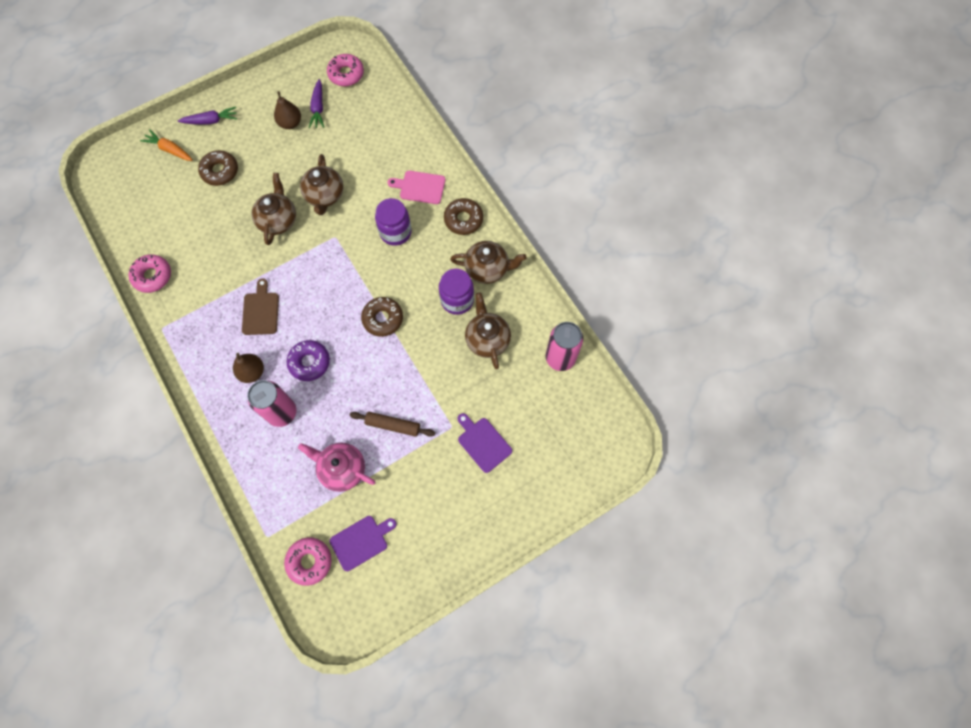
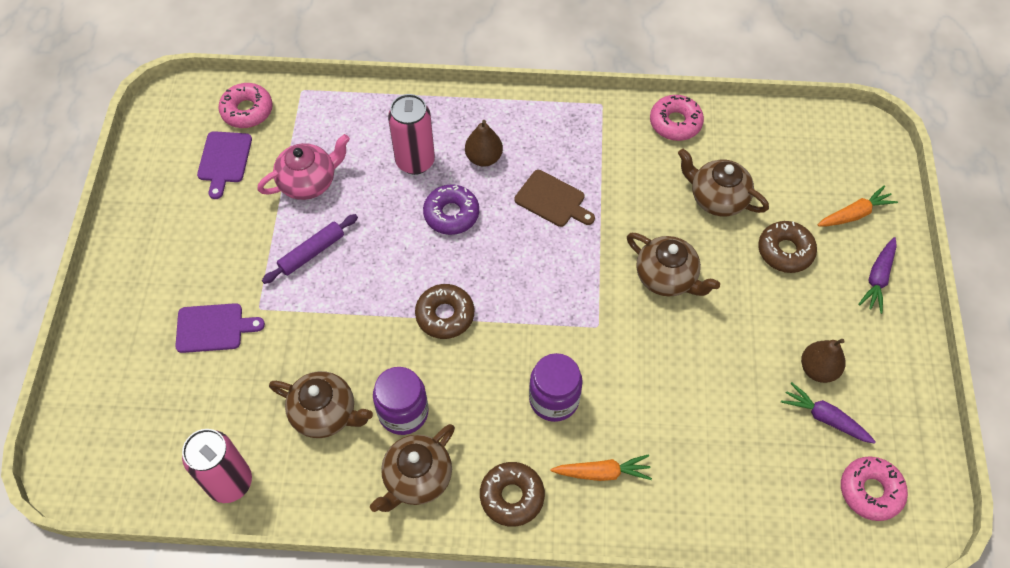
camera: 125 degrees right, 10 degrees down
brown teapot [300,154,343,215] -> brown teapot moved to [678,149,769,216]
brown rolling pin [350,412,435,437] -> purple rolling pin [262,214,358,284]
pink cutting board [388,171,445,204] -> orange carrot [550,454,652,481]

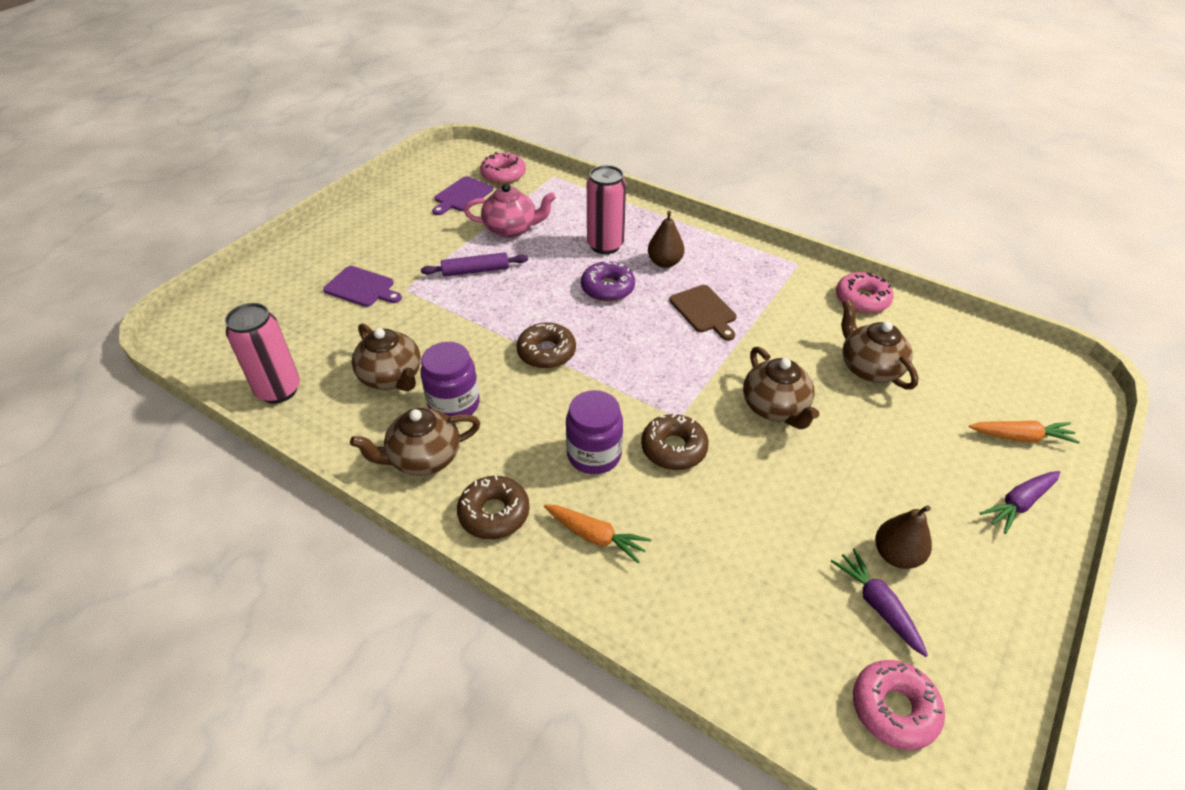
camera: 30 degrees right, 15 degrees down
brown donut [758,221,817,273] -> brown donut moved to [641,414,709,470]

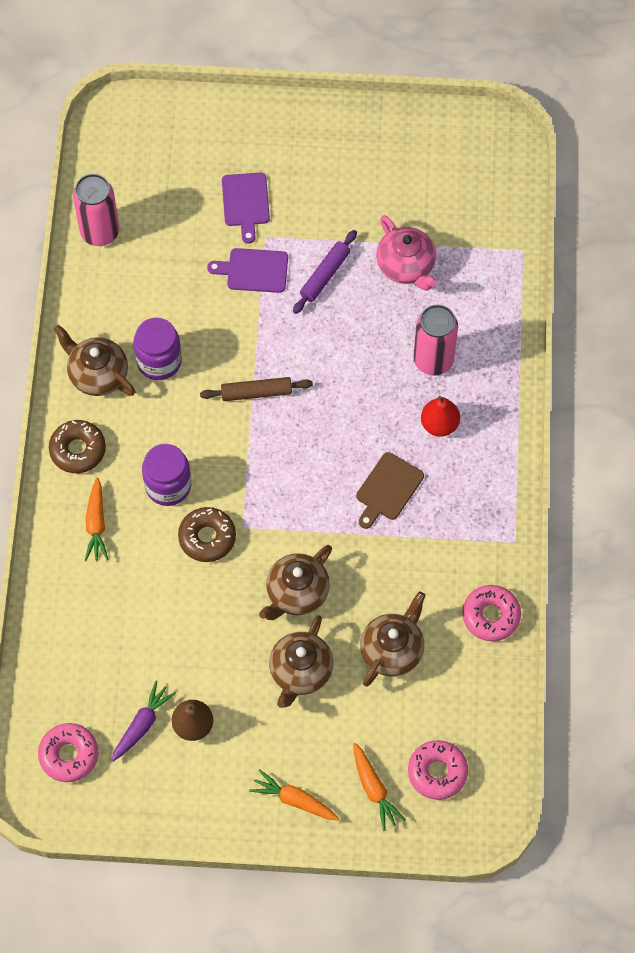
camera: 60 degrees right, 20 degrees up
brown teapot [352,323,421,391] -> brown teapot moved to [269,615,333,708]
purple rolling pin [421,252,528,277] -> purple rolling pin turned 75 degrees clockwise [293,230,357,314]
purple cutting board [432,176,493,215] -> purple cutting board moved to [207,248,288,293]
pink donut [480,152,526,184] -> pink donut moved to [408,740,468,800]
brown donut [516,323,576,369] -> brown rolling pin [200,377,313,401]
purple donut [581,261,635,302] -> none
brown pear [648,211,684,268] -> red pear [421,396,460,437]
purple carrot [980,471,1060,534] -> orange carrot [249,769,339,821]

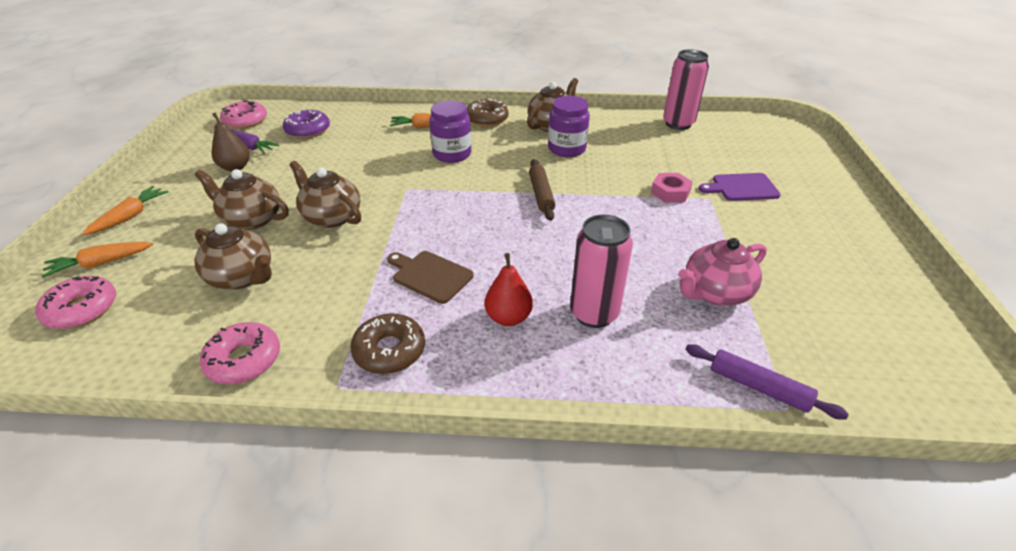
camera: 90 degrees right, 25 degrees down
brown donut [178,507,236,562] -> brown donut moved to [350,313,425,374]
purple cutting board [207,248,288,293] -> pink nut [651,173,693,203]
purple rolling pin [293,230,357,314] -> purple rolling pin moved to [685,344,849,420]
none -> purple donut [283,109,330,139]

